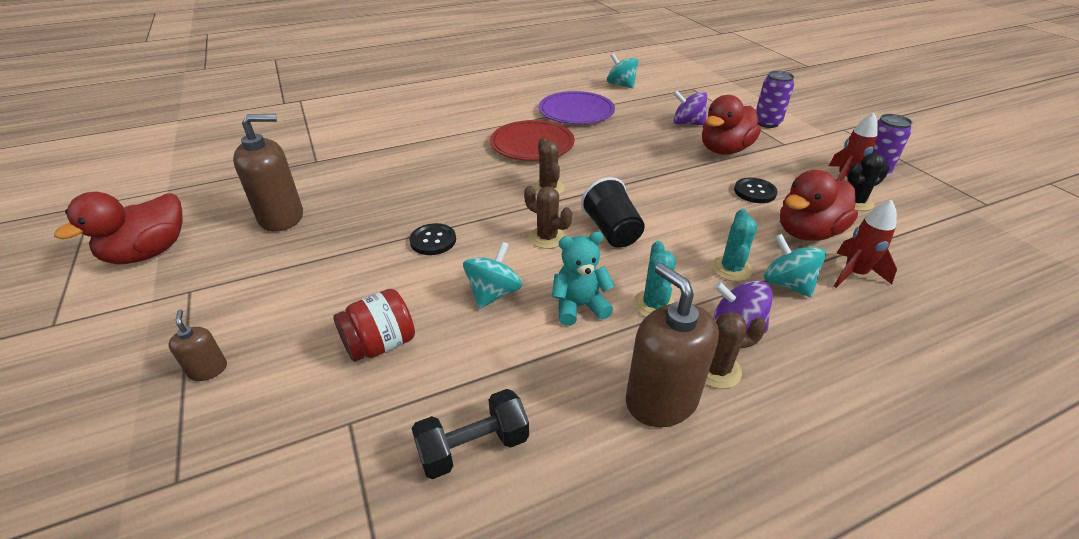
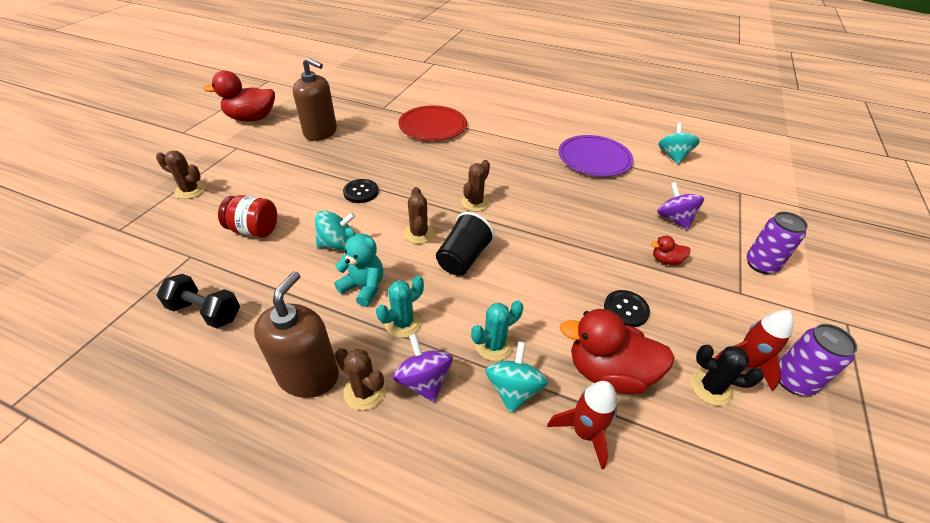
camera: 45 degrees right, 5 degrees up
brown soap dispenser [168,310,227,381] -> brown cactus [156,151,205,199]
red plate [490,120,575,161] -> red plate moved to [398,105,467,141]
red duck [702,95,761,155] -> red duck [651,236,690,265], size x0.46

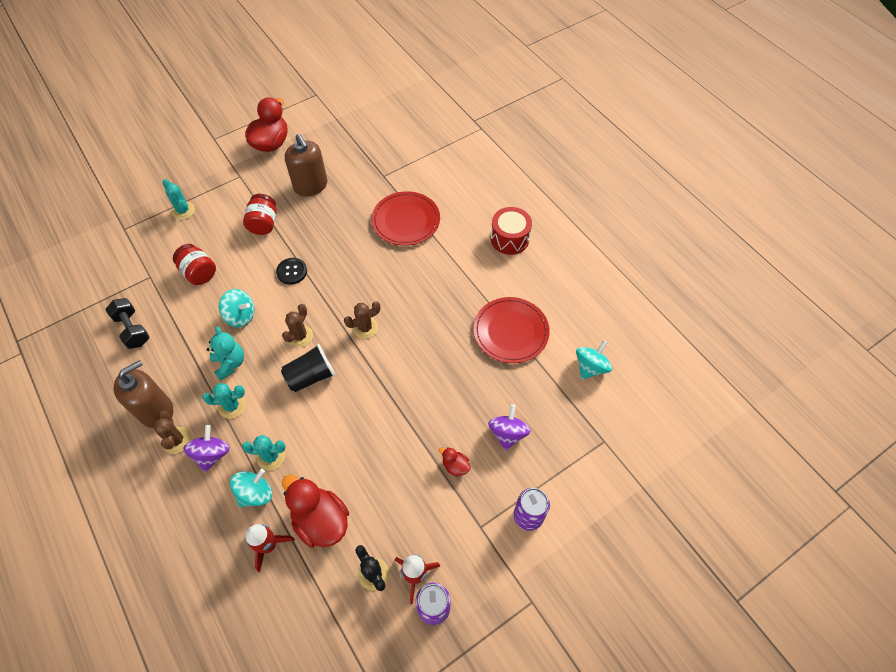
camera: 35 degrees right, 15 degrees up
brown cactus [156,151,205,199] -> turquoise cactus [163,179,195,220]
red duck [203,71,275,122] -> red duck turned 90 degrees clockwise [245,97,288,152]
purple plate [559,135,633,177] -> red plate [473,297,550,363]
black button [604,290,650,327] -> none
none -> red jar [243,194,276,235]
none -> red drum [490,207,532,255]

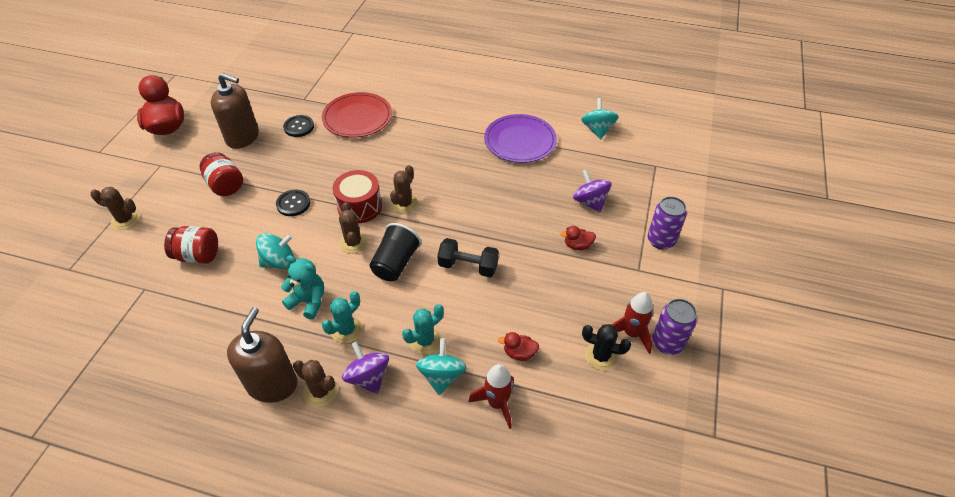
camera: 40 degrees left, 10 degrees down
black dumbbell [105,298,149,349] -> black dumbbell moved to [437,238,499,277]
turquoise cactus [163,179,195,220] -> brown cactus [90,187,140,230]
red duck [282,474,349,548] -> red duck [498,332,539,361], size x0.46
red plate [473,297,550,363] -> purple plate [484,114,557,163]
red drum [490,207,532,255] -> red drum moved to [333,170,382,223]
none -> black button [283,115,314,137]

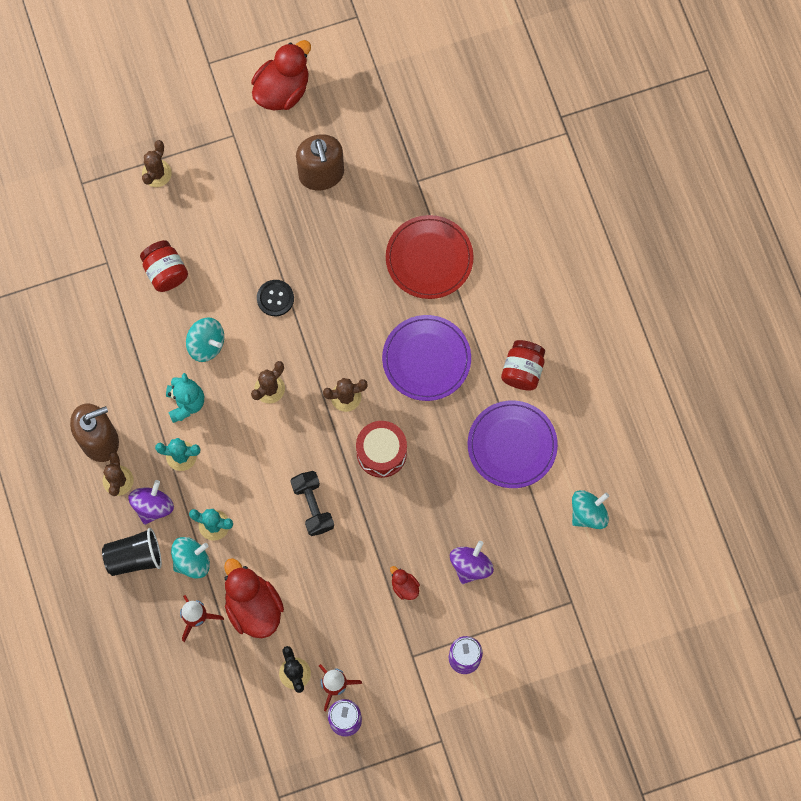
camera: 55 degrees right, 25 degrees up
brown cactus [90,187,140,230] -> brown cactus turned 45 degrees clockwise [142,140,172,187]
red jar [200,152,243,196] -> red jar moved to [501,340,545,391]
black button [283,115,314,137] -> none
red drum [333,170,382,223] -> red drum moved to [356,421,407,478]
black cup [370,223,422,281] -> black cup moved to [102,528,162,576]
red duck [498,332,539,361] -> red duck [224,558,284,638], size x2.16
none -> purple plate [382,315,471,401]

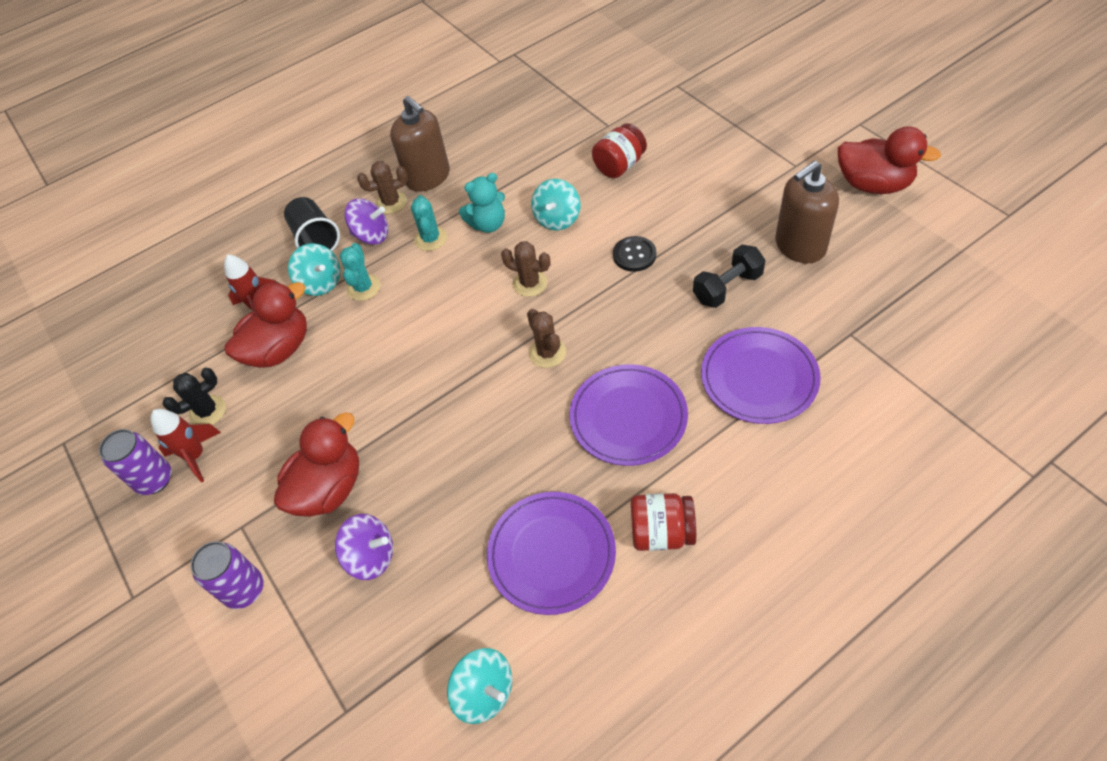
camera: 80 degrees right, 20 degrees down
brown cactus [142,140,172,187] -> none
black dumbbell [291,471,334,536] -> black dumbbell moved to [693,245,766,308]
red drum [356,421,407,478] -> none
red plate [386,215,474,299] -> purple plate [701,327,821,424]
red duck [390,566,420,600] -> red duck [274,413,359,517], size x2.16

